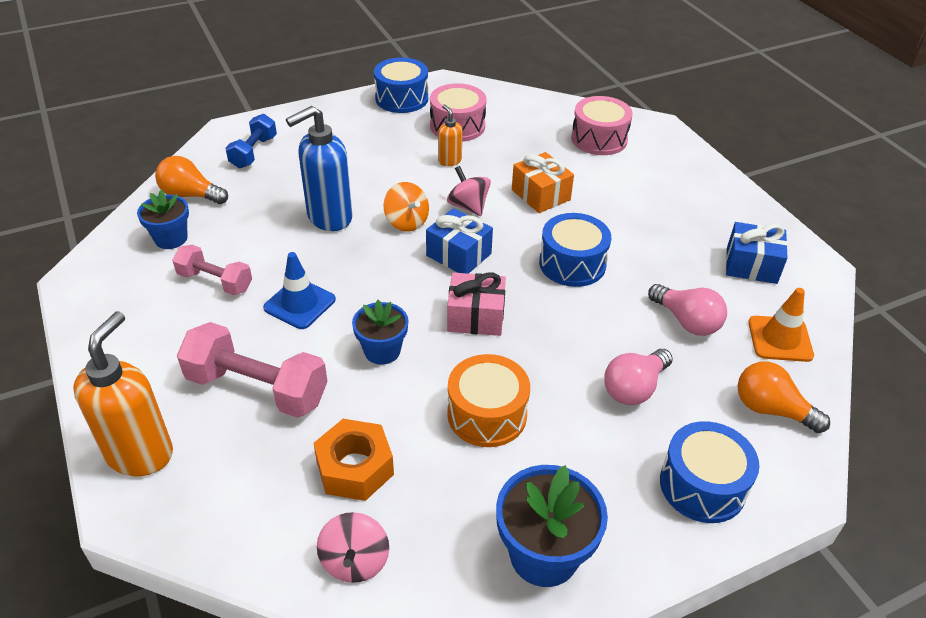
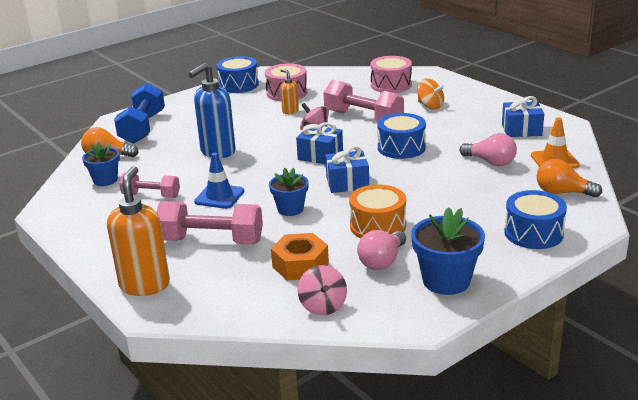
camera: 10 degrees left, 15 degrees down
blue dumbbell [225,114,277,168] -> blue dumbbell [114,83,165,144], size x1.63
orange spinning top [383,182,429,232] -> orange spinning top moved to [417,79,444,109]
pink gift [447,272,506,336] -> blue gift [325,146,369,193]
orange gift [512,152,574,213] -> pink dumbbell [323,80,404,121]
pink light bulb [604,349,673,405] -> pink light bulb moved to [357,230,406,270]

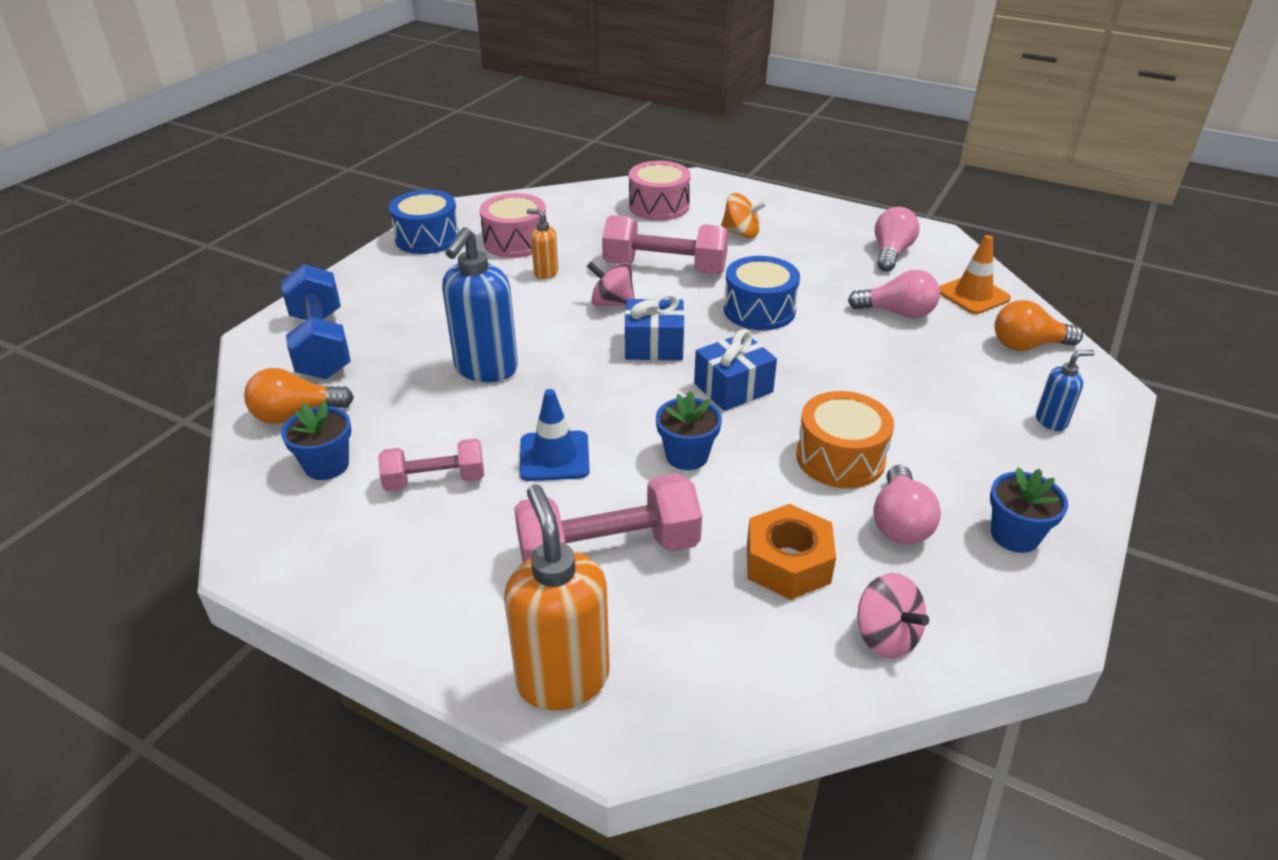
camera: 25 degrees left, 10 degrees up
blue flower pot [411,207,485,295] -> blue flower pot [990,467,1068,553], size x0.64
blue gift [502,96,544,137] -> pink light bulb [875,207,920,271]
blue drum [504,190,567,249] -> blue soap dispenser [1036,350,1095,431]

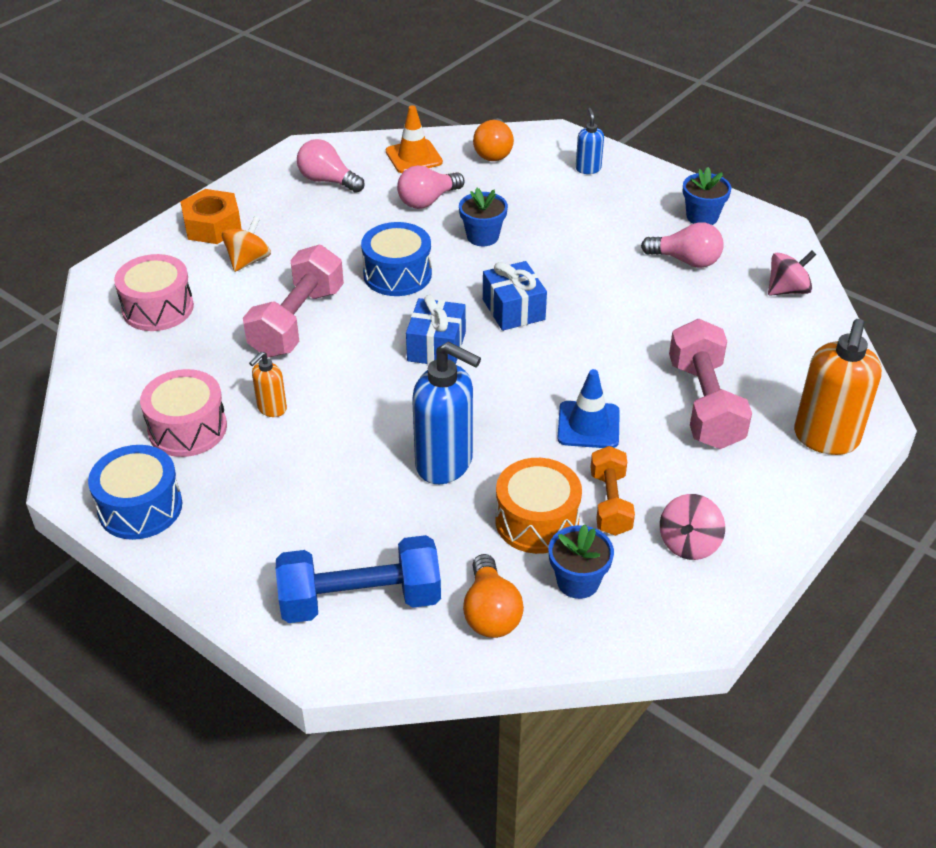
camera: 80 degrees left, 5 degrees up
pink dumbbell [378,438,484,491] -> orange dumbbell [591,446,635,536]
orange soap dispenser [504,485,610,710] -> orange soap dispenser turned 60 degrees counterclockwise [794,319,882,455]
pink spinning top [587,262,635,306] -> pink spinning top moved to [660,494,725,560]
blue flower pot [656,391,722,470] -> blue flower pot moved to [459,188,508,246]
orange nut [747,504,836,600] -> orange nut moved to [180,189,242,244]
orange drum [796,391,894,488] -> orange drum moved to [495,458,582,554]
pink light bulb [848,270,940,318] -> pink light bulb turned 150 degrees counterclockwise [397,165,464,209]

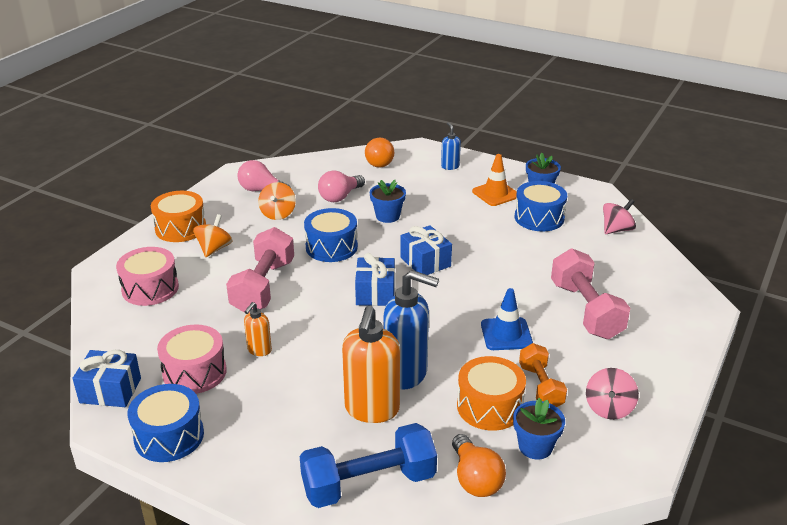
camera: 10 degrees left, 10 degrees down
orange nut [180,189,242,244] -> orange drum [151,191,206,242]
orange traffic cone [386,105,443,173] -> orange traffic cone moved to [472,154,517,206]
pink light bulb [641,222,724,268] -> blue drum [515,181,567,231]
orange soap dispenser [794,319,882,455] -> orange soap dispenser moved to [342,306,400,423]
none -> blue gift [72,350,141,407]
none -> orange spinning top [258,182,296,220]

